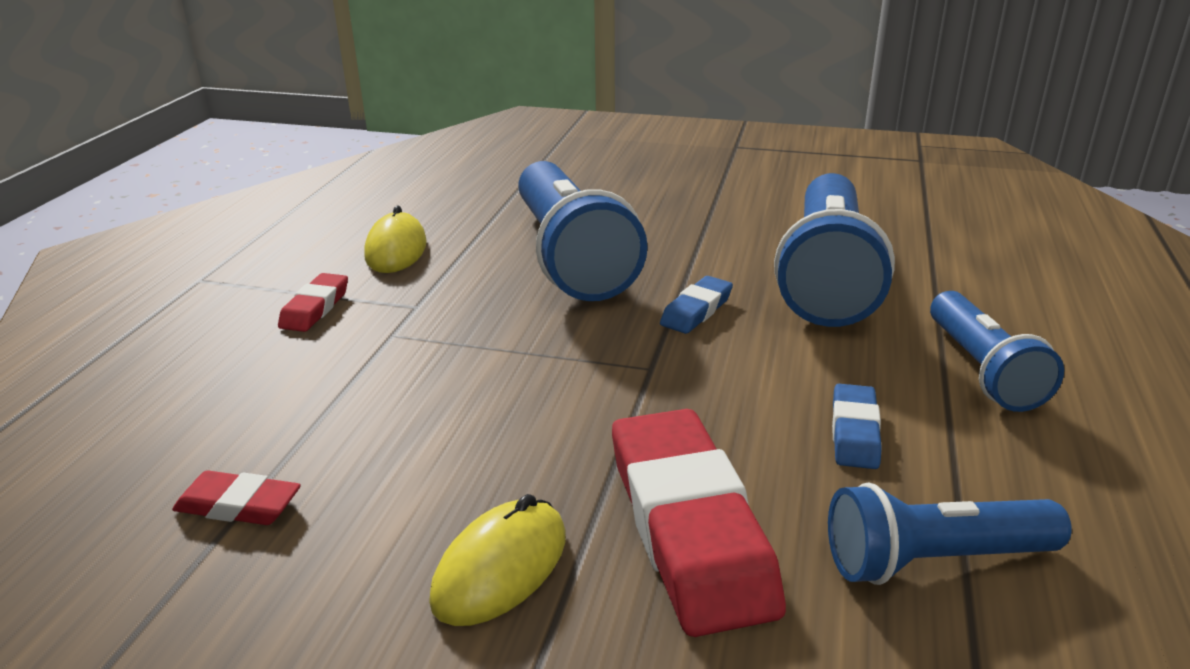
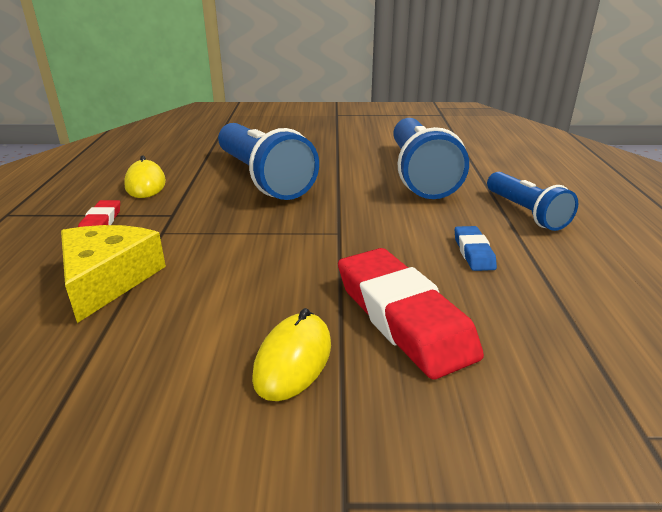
camera: 15 degrees left, 0 degrees up
red eraser [172,470,301,525] -> none
blue eraser [660,276,733,334] -> none
blue flashlight [828,482,1071,585] -> none
none -> yellow cheese [61,225,166,323]

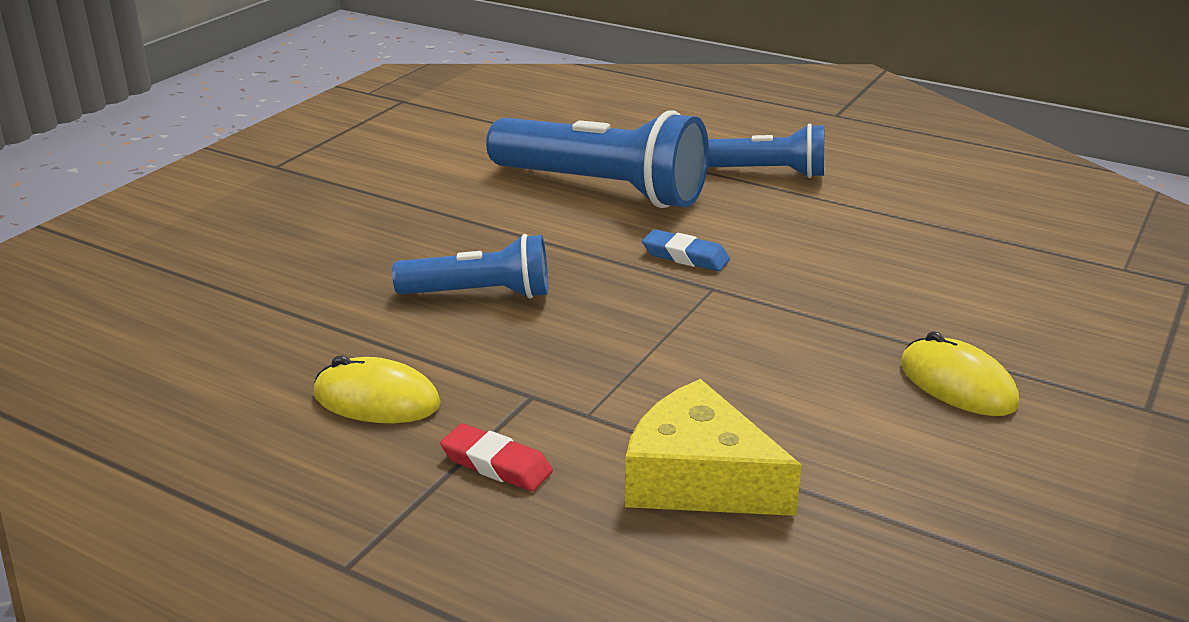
camera: 60 degrees left, 0 degrees up
blue flashlight [218,123,319,200] -> blue flashlight [392,234,548,299], size x0.59
red eraser [338,248,484,380] -> none
blue eraser [455,226,497,271] -> blue eraser moved to [642,229,730,271]

